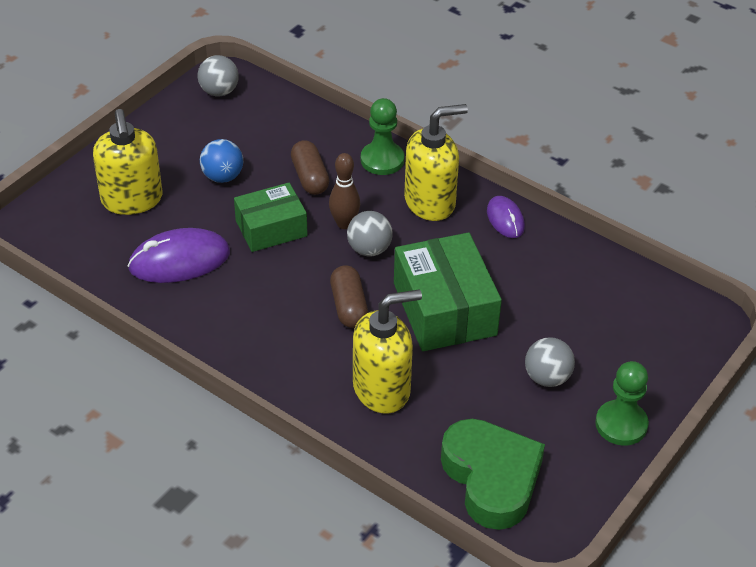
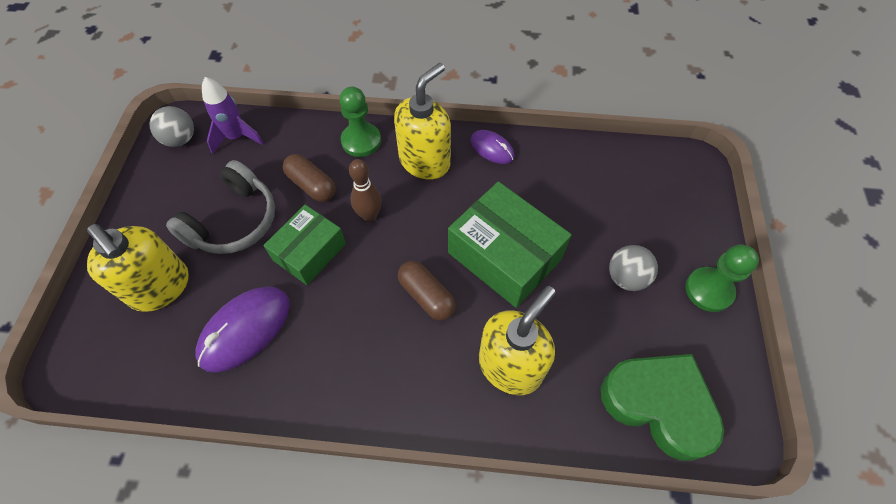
camera: 30 degrees left, 15 degrees up
blue ball [200,139,243,183] -> grey headphones [166,160,275,254]
grey ball [347,211,393,257] -> none
none -> purple rocket [202,77,263,154]

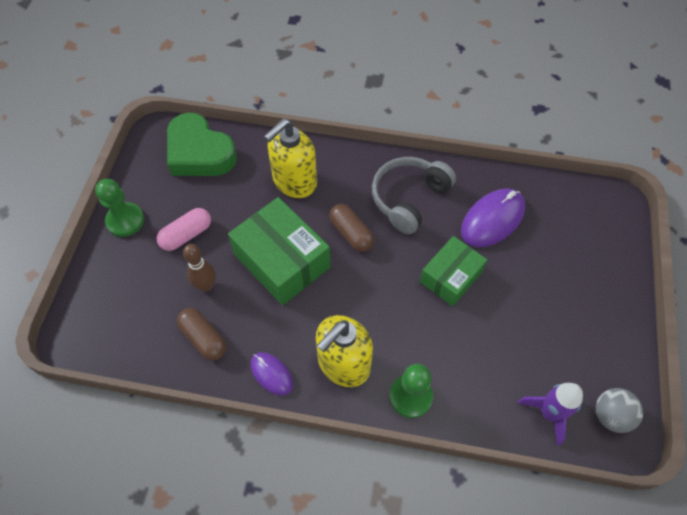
camera: 175 degrees left, 0 degrees up
yellow soap dispenser [87,224,189,312] -> none
grey headphones [166,160,275,254] -> grey headphones moved to [372,157,456,234]
brown capsule [283,154,336,202] -> brown capsule moved to [177,308,227,360]
brown bowling pin [349,159,382,222] -> brown bowling pin moved to [183,244,216,292]
grey ball [609,245,658,291] -> pink capsule [157,208,211,251]

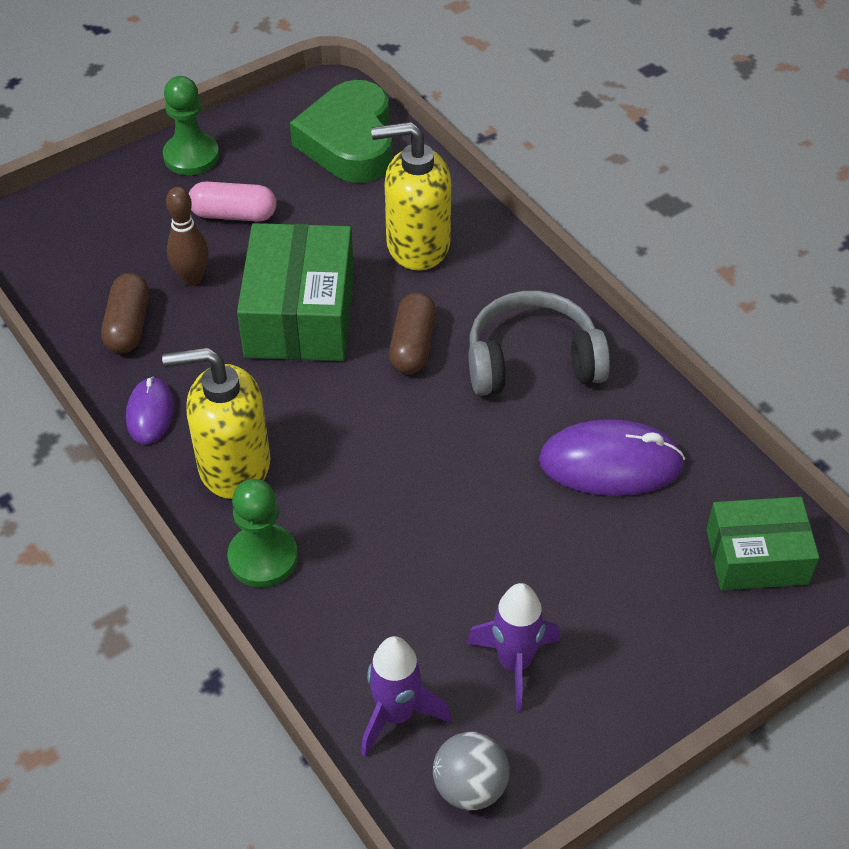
camera: 45 degrees right, 10 degrees down
green box [420,236,487,306] -> green box moved to [706,497,819,590]
none -> purple rocket [466,583,560,712]

